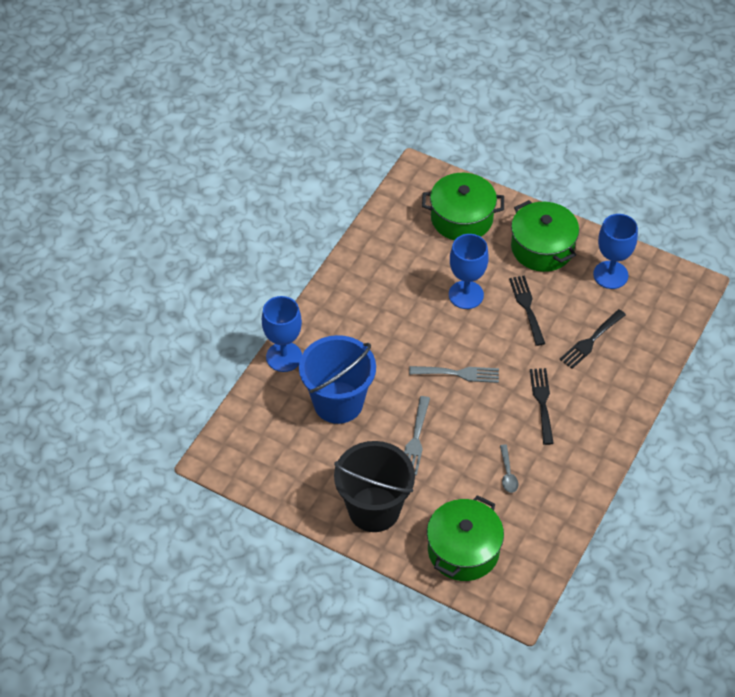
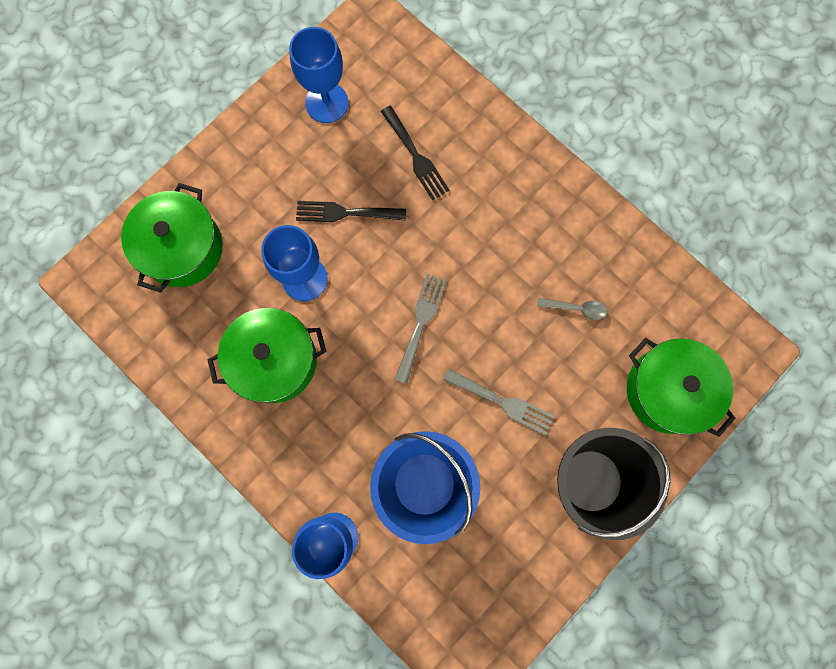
camera: 75 degrees left, 25 degrees up
green pot [511,200,579,272] -> green pot moved to [207,308,327,403]
black fork [530,368,554,445] -> none

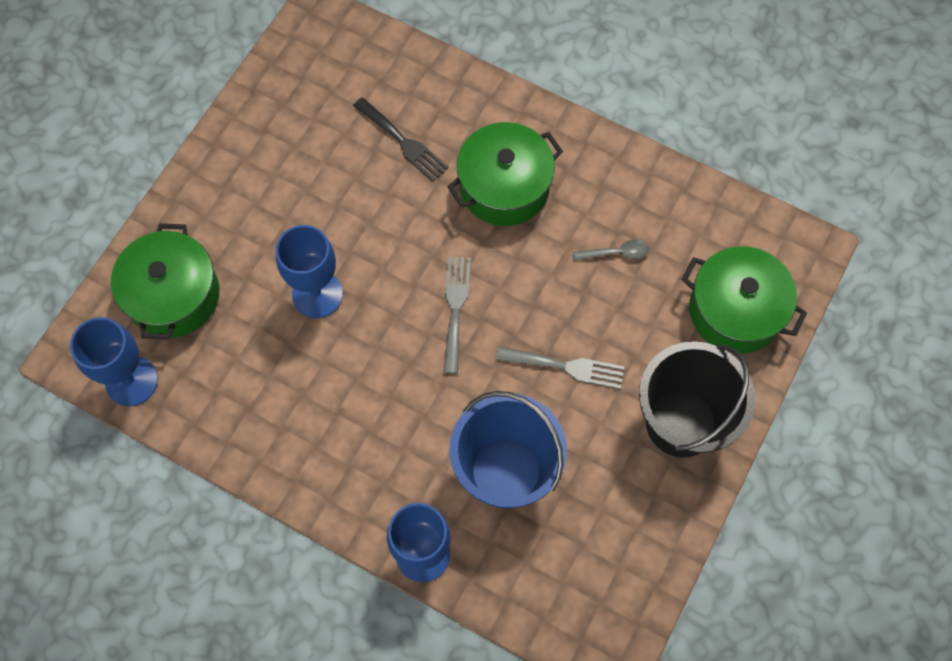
camera: 15 degrees left, 10 degrees down
green pot [207,308,327,403] -> green pot moved to [447,122,563,226]
blue goblet [289,27,349,123] -> blue goblet moved to [70,317,158,406]
black fork [296,201,406,222] -> none

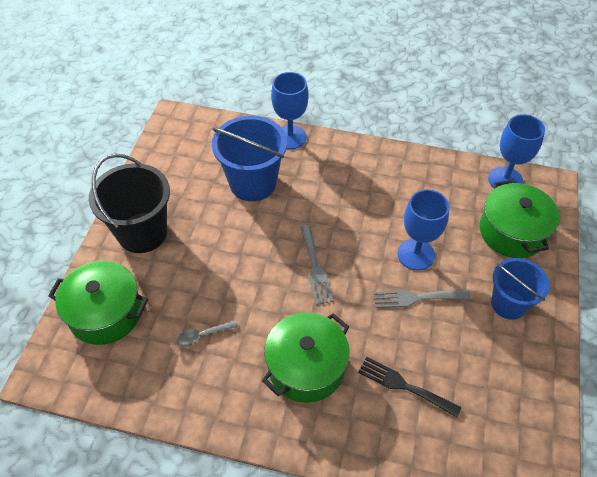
camera: 165 degrees right, 15 degrees down
grey fork [496,346,625,389] -> grey fork moved to [373,290,471,308]
none -> blue bucket [491,258,550,320]

